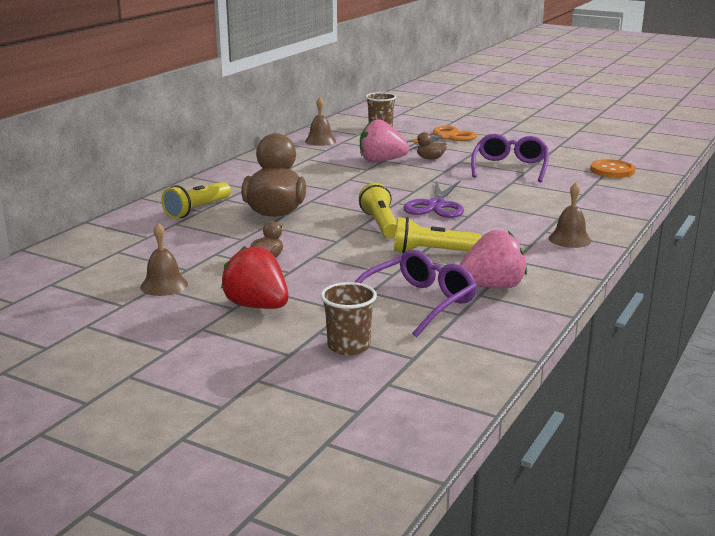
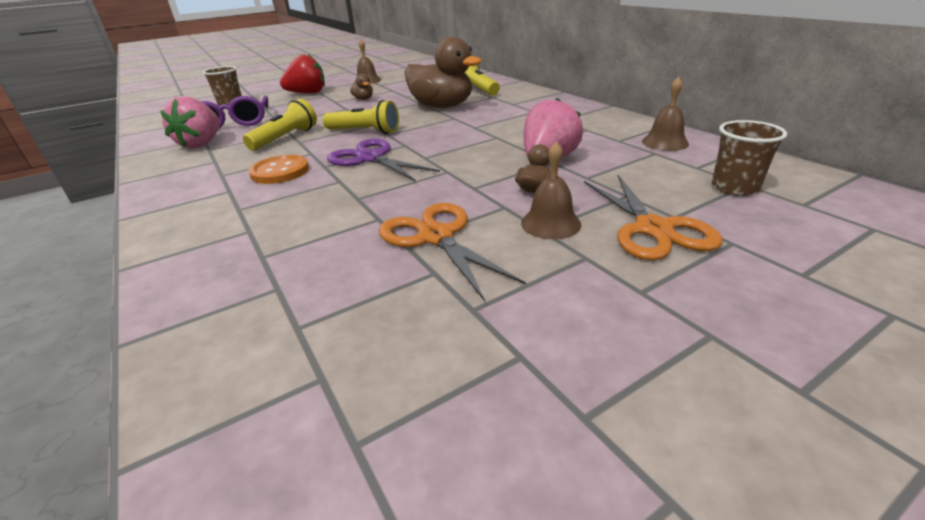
camera: 120 degrees right, 10 degrees up
purple glasses [471,134,549,182] -> orange scissors [379,203,526,301]
brown bell [549,183,592,248] -> brown bell moved to [521,141,581,239]
orange button [590,159,635,178] -> orange button moved to [249,155,309,184]

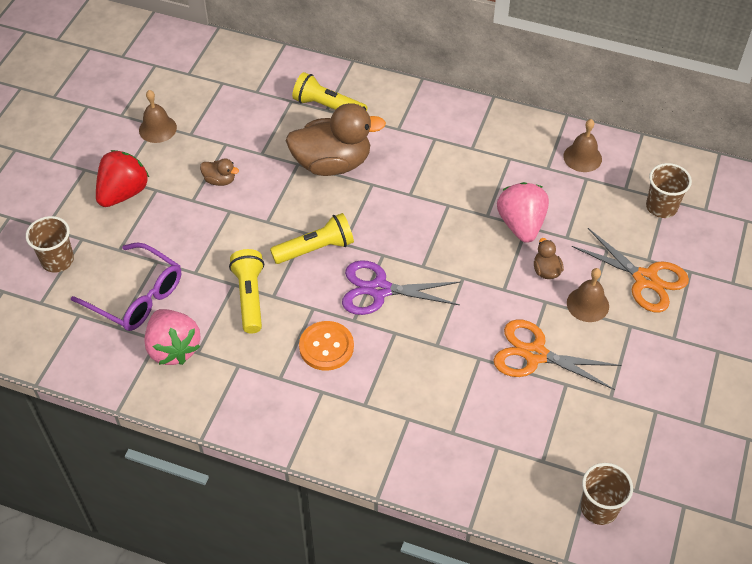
camera: 40 degrees left, 20 degrees up
none -> brown cup [581,463,633,525]

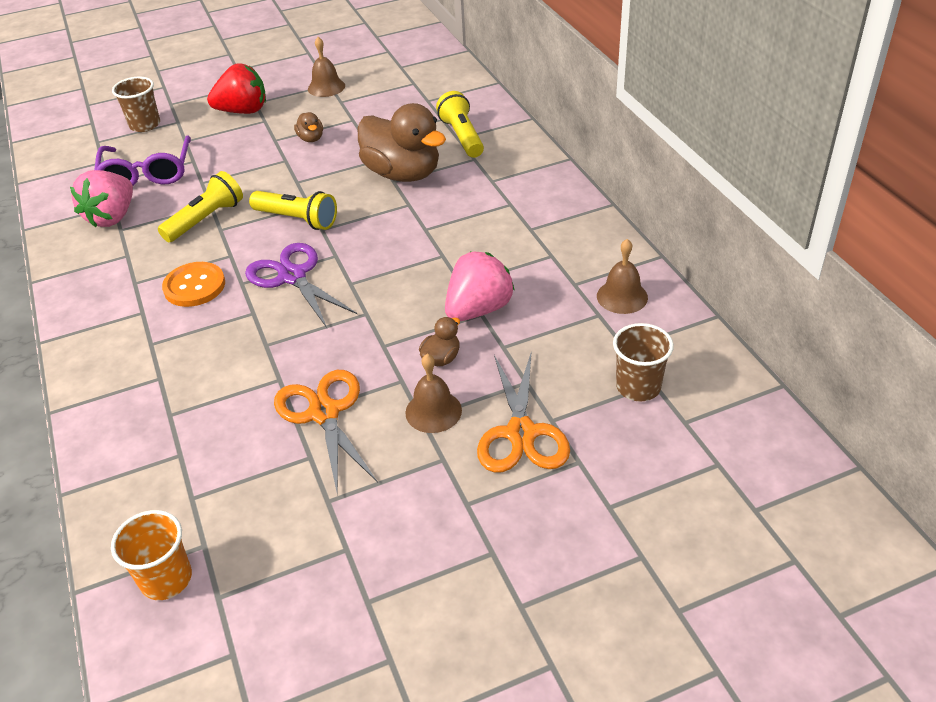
camera: 50 degrees right, 10 degrees down
brown cup [581,463,633,525] -> orange cup [111,510,192,600]

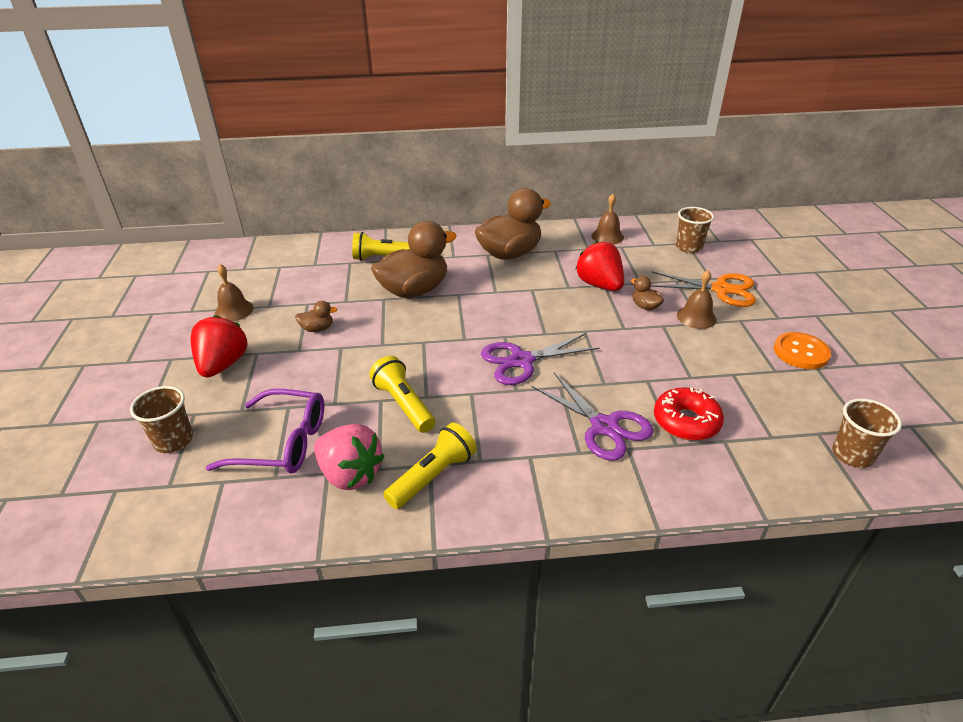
camera: 75 degrees left, 5 degrees down
orange cup [111,510,192,600] -> brown cup [832,398,902,468]
orange button [162,262,225,307] -> orange button moved to [774,332,831,369]
yellow flashlight [249,191,337,230] -> yellow flashlight moved to [383,422,477,509]
orange scissors [274,370,378,496] -> none
pink strawberry [445,252,515,321] -> red strawberry [576,241,624,291]
none -> brown duck [475,188,551,260]
none -> purple scissors [532,372,654,461]
none -> red donut [654,387,724,441]

